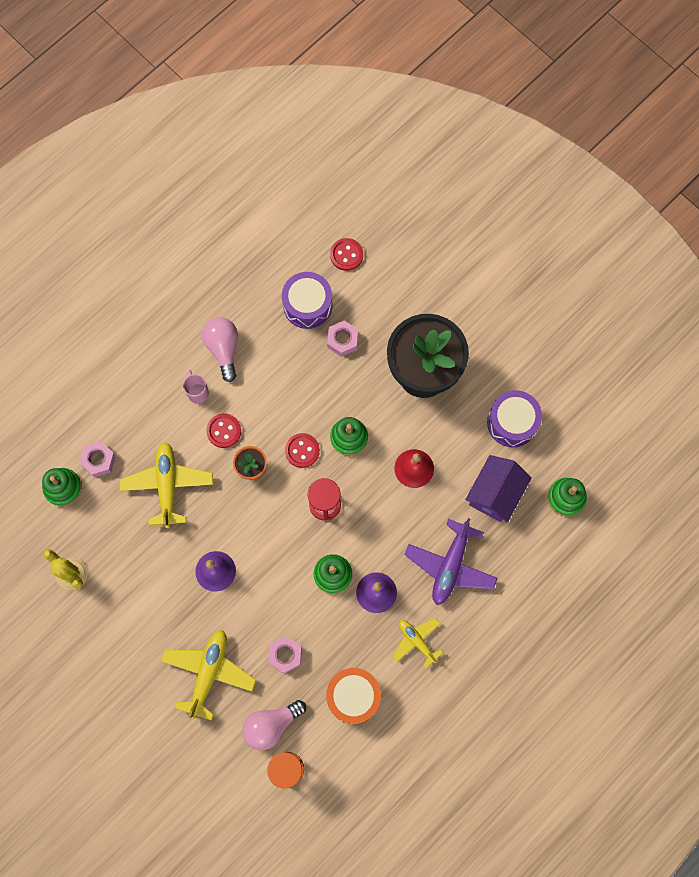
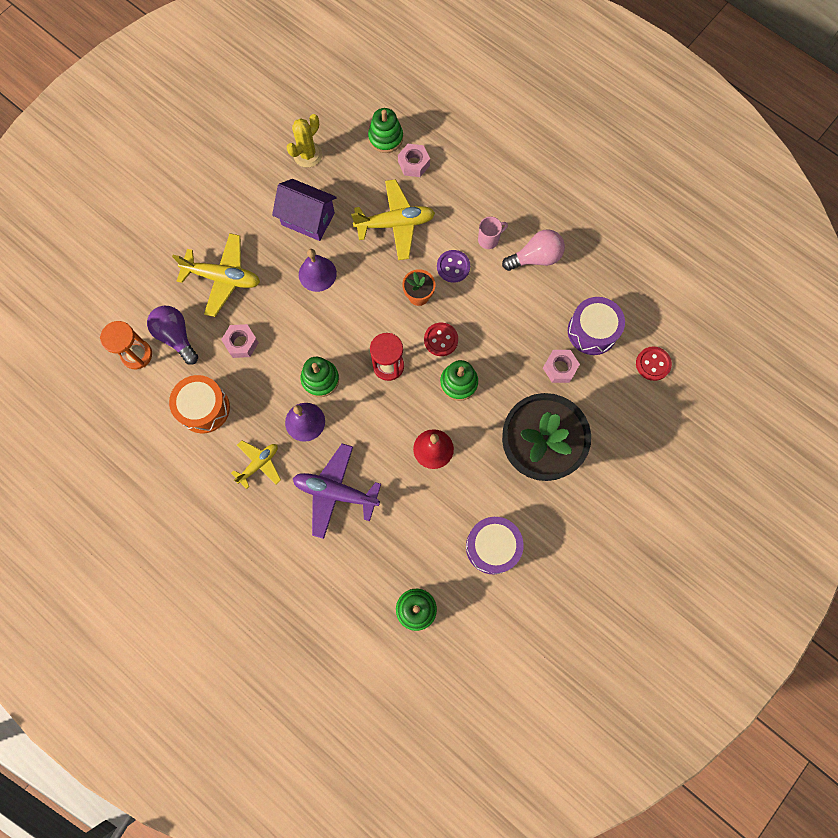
camera: 85 degrees right, 0 degrees up
red button [206,414,241,448] -> purple button [437,250,470,283]
pink light bulb [242,700,306,750] -> purple light bulb [147,306,198,365]
purple house [465,455,532,523] -> purple house moved to [272,179,337,241]

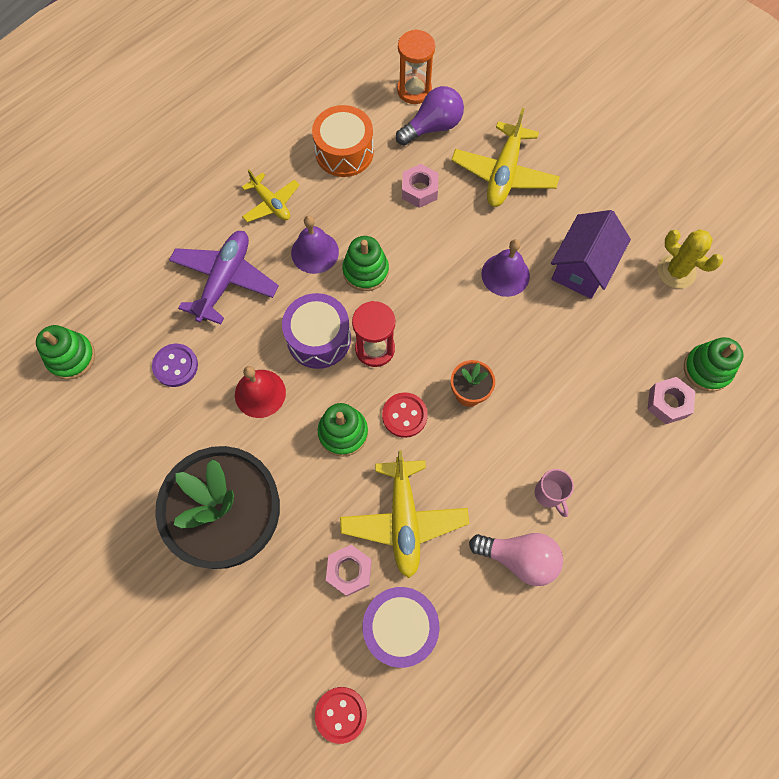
camera: 95 degrees right, 5 degrees down
yellow plane [351,179,435,260] -> yellow plane moved to [340,450,469,578]
purple button [437,250,470,283] -> purple button moved to [152,344,198,387]
purple drum [466,517,524,574] -> purple drum moved to [282,293,351,369]
pink light bulb [502,229,565,271] -> pink light bulb turned 60 degrees counterclockwise [469,533,563,586]

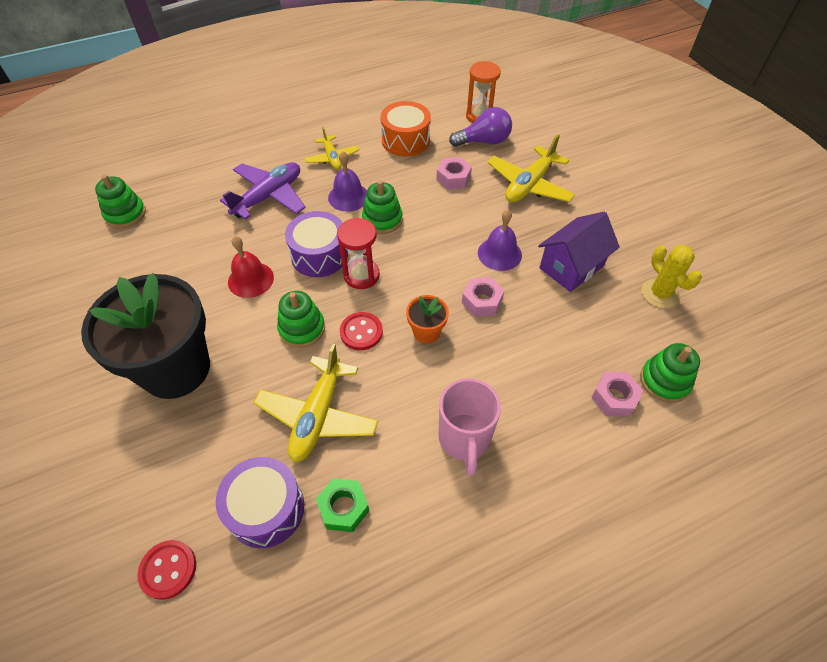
camera: 20 degrees right, 15 degrees down
purple button [152,344,198,387] -> none
pink nut [326,545,372,596] -> pink nut moved to [462,277,504,317]
pink light bulb [469,533,563,586] -> none
pink mug [534,469,574,517] -> pink mug [439,378,501,476], size x1.73
none -> green nut [316,478,369,532]

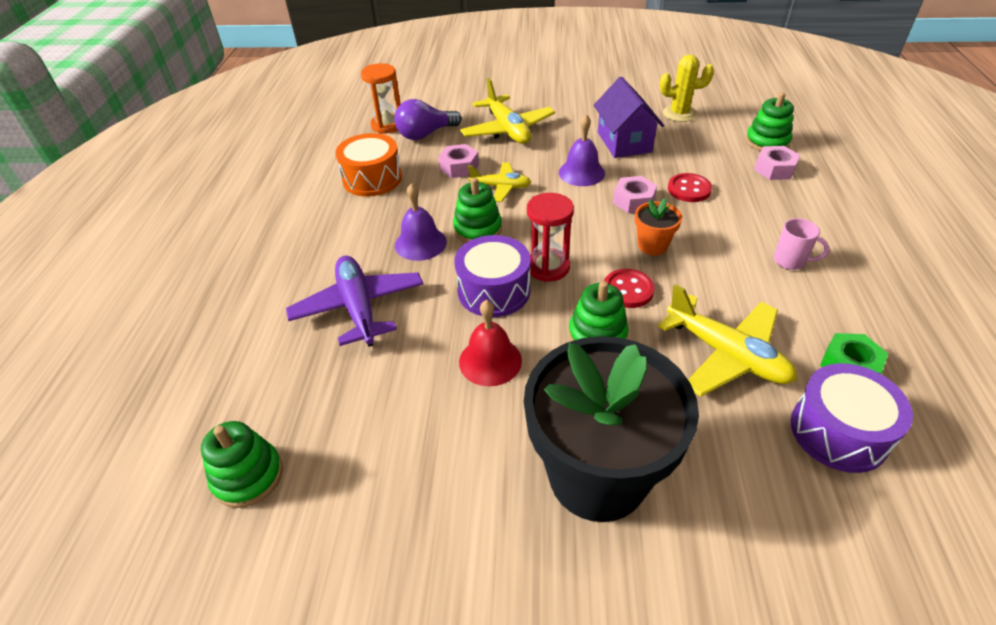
camera: 60 degrees left, 10 degrees down
red button [137,540,196,600] -> red button moved to [668,173,712,202]
yellow plane [304,127,359,170] -> yellow plane moved to [468,162,531,202]
pink mug [439,378,501,476] -> pink mug [774,218,829,270], size x0.58
purple light bulb [449,107,512,147] -> purple light bulb turned 135 degrees counterclockwise [394,99,462,140]

